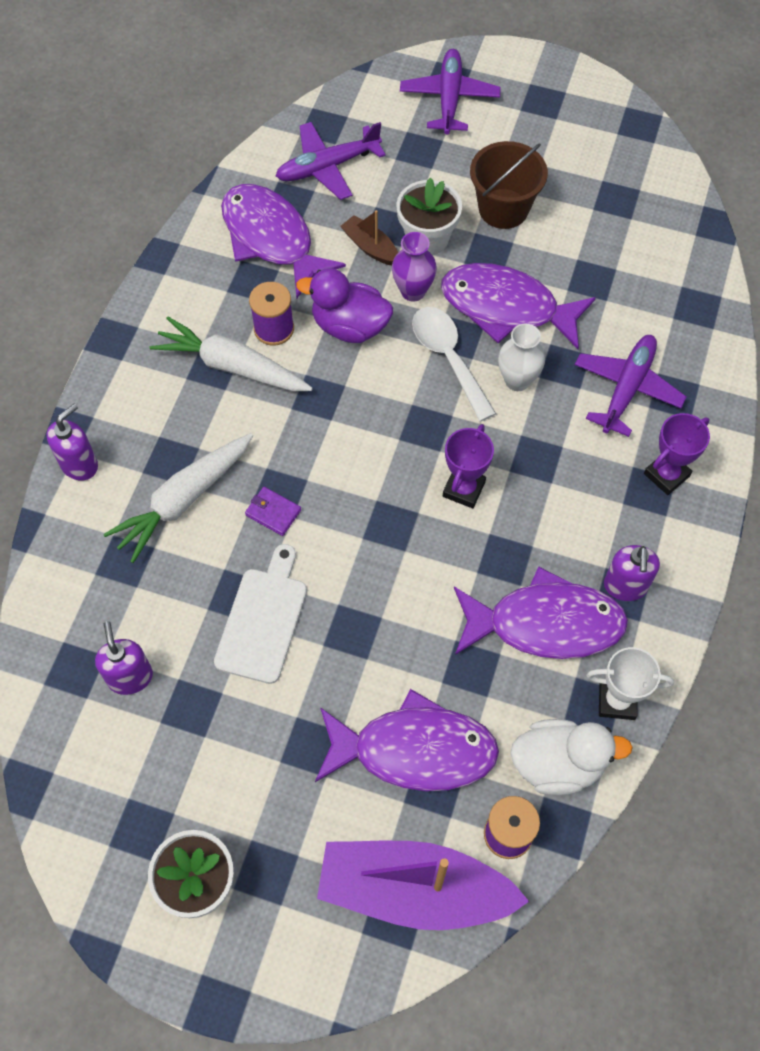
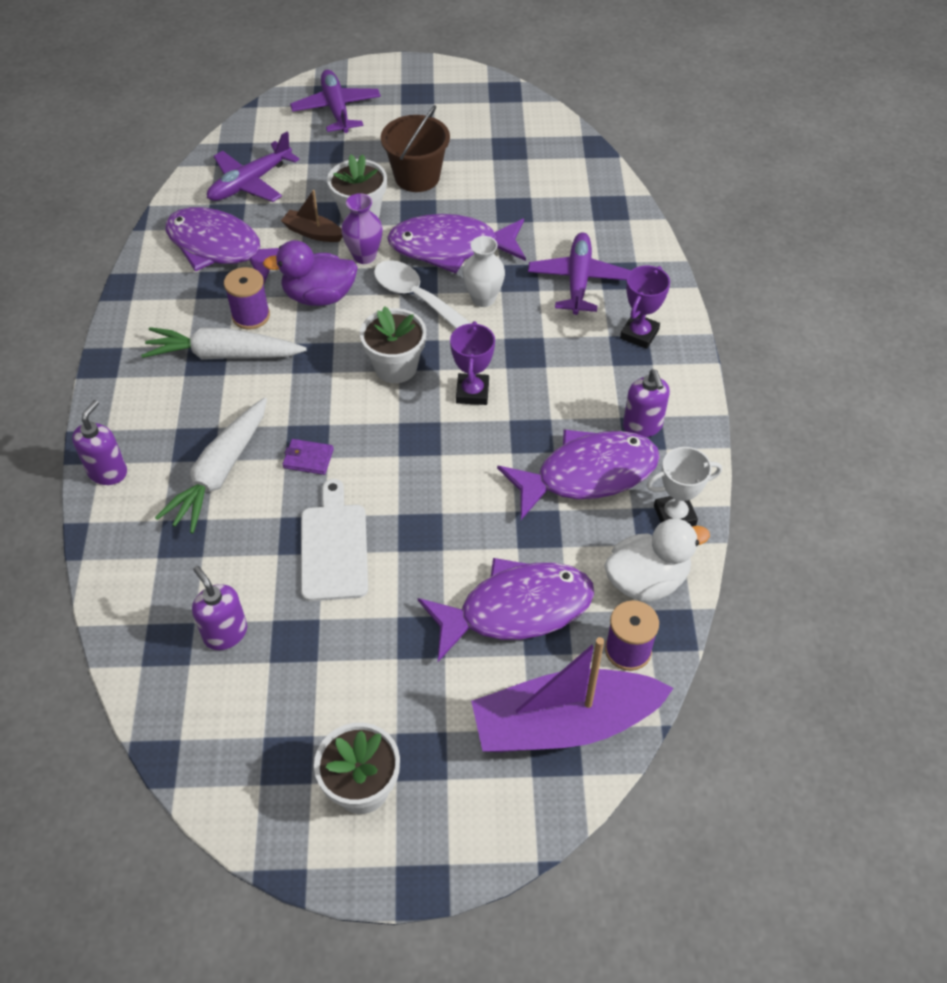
camera: 20 degrees left, 10 degrees down
none -> white flower pot [360,306,426,383]

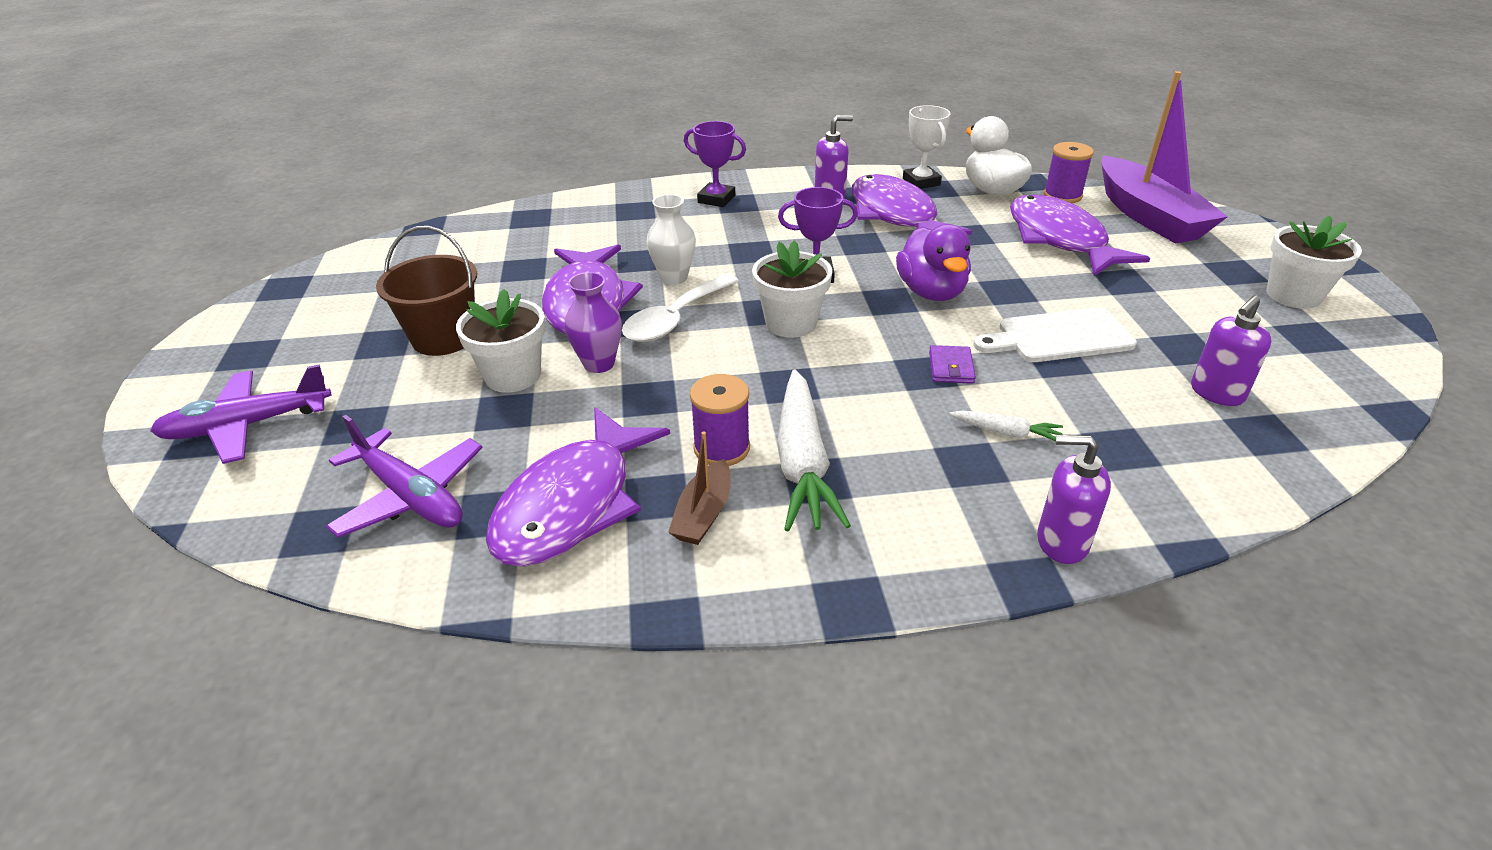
camera: 95 degrees left, 15 degrees down
white carrot [155,398,267,534] -> white carrot [949,410,1063,441], size x0.48
purple duck [263,240,358,306] -> purple duck moved to [896,224,971,301]
brown boat [281,190,343,242] -> brown boat moved to [668,431,730,545]
purple plane [528,232,631,315] -> none

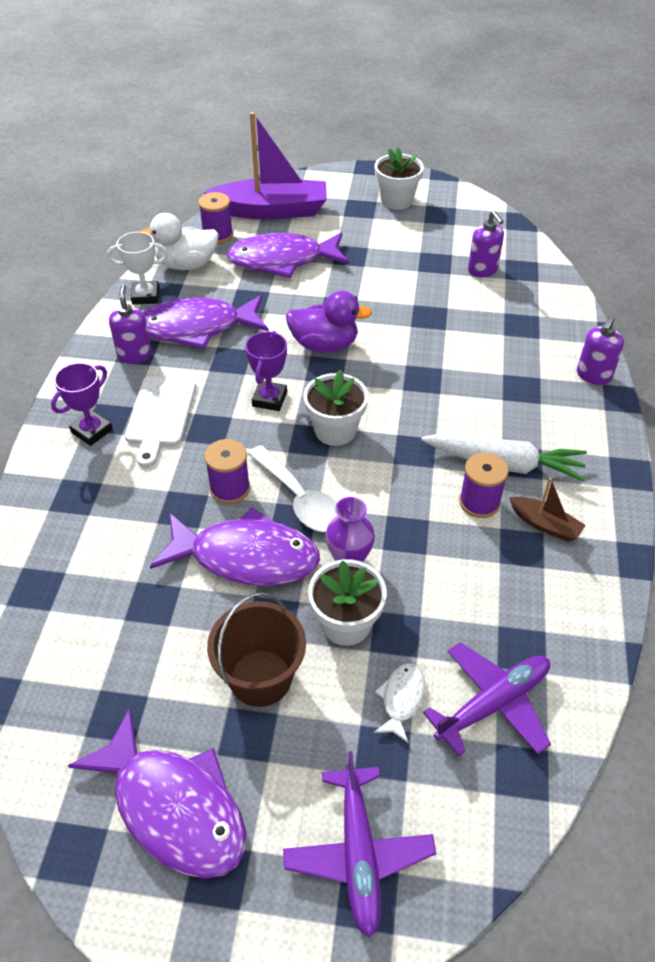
camera: 75 degrees left, 10 degrees up
purple fish [486,407,670,567] -> purple fish moved to [68,708,246,879]
white vase [647,194,696,285] -> purple spool [204,439,250,504]
purple wallet [929,345,976,384] -> none
white carrot [949,410,1063,441] -> none
white cutting board [973,307,1137,362] -> white cutting board moved to [125,376,196,467]
none -> white fish [374,663,425,743]

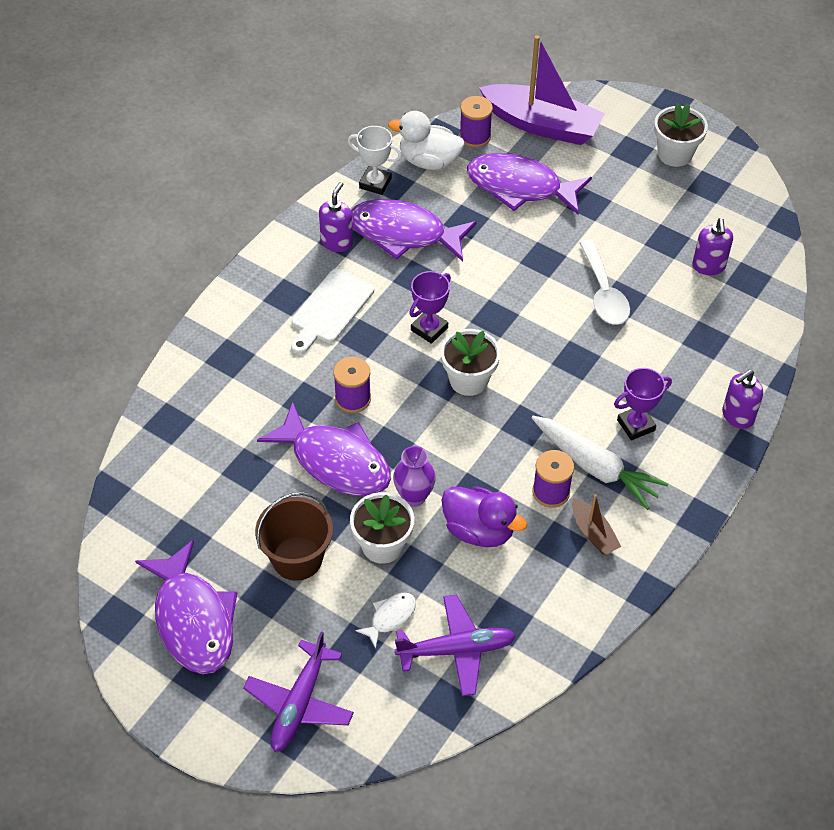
camera: 25 degrees right, 5 degrees up
purple trophy [51,363,113,446] -> purple trophy moved to [614,368,672,440]
white spoon [248,445,337,532] -> white spoon moved to [580,239,630,325]
purple duck [286,291,372,352] -> purple duck moved to [442,486,527,547]

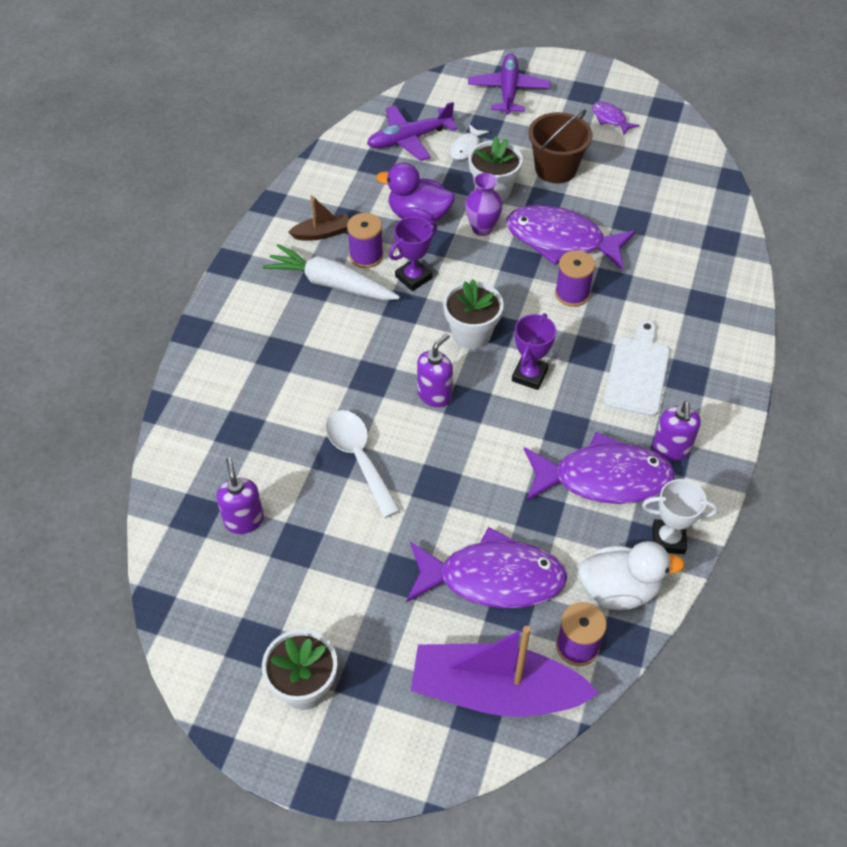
camera: 165 degrees right, 0 degrees up
purple fish [135,539,237,674] -> purple fish [592,102,639,135], size x0.45
brown boat [572,494,621,555] -> brown boat turned 120 degrees clockwise [288,195,349,240]
purple trophy [614,368,672,440] -> purple trophy moved to [389,217,437,291]
purple soap dispenser [722,370,763,429] -> purple soap dispenser moved to [417,333,453,407]

